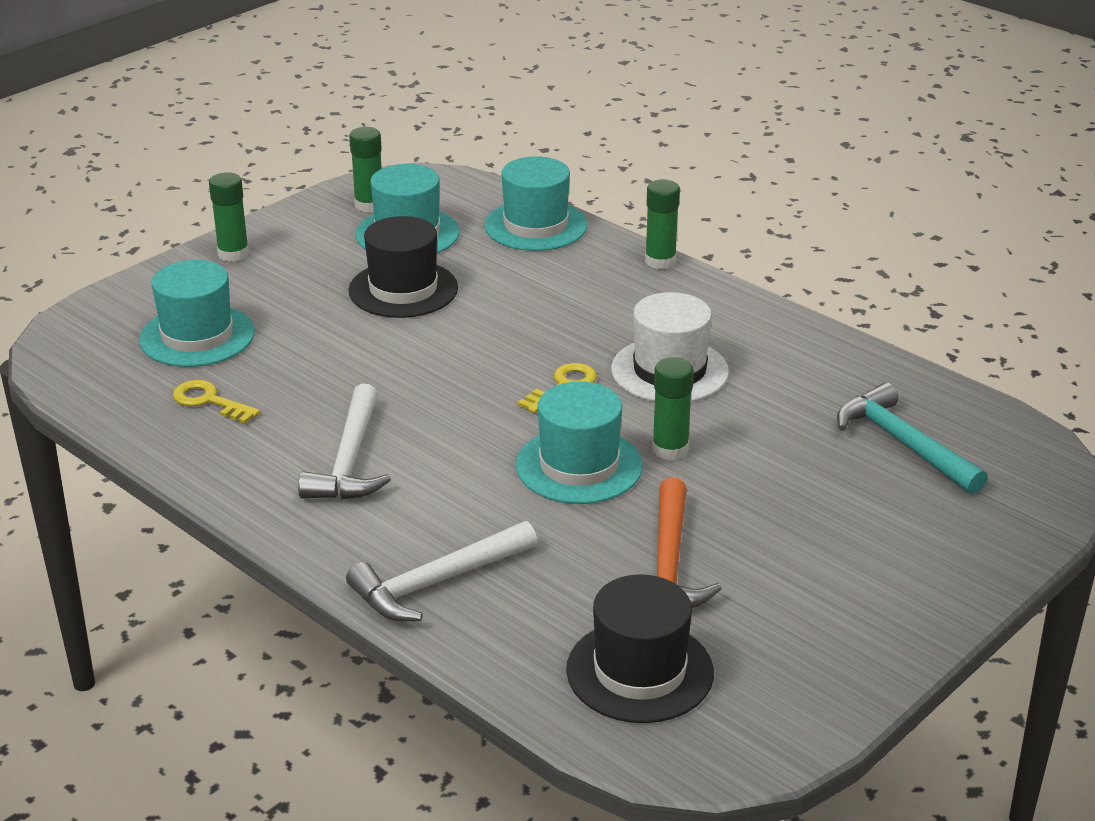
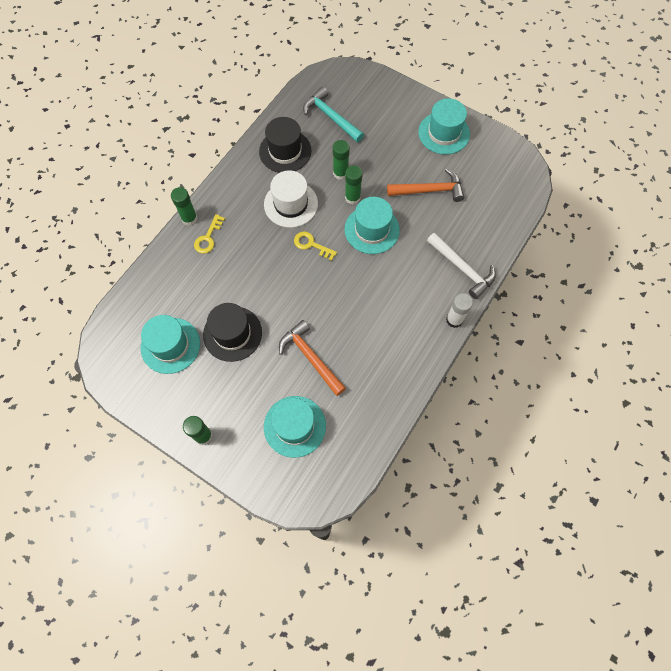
camera: 100 degrees left, 35 degrees up
yellow key [173,380,260,424] -> yellow key moved to [194,214,225,254]
white hammer [298,384,391,500] -> none
green glue stick [349,127,382,213] -> green glue stick moved to [333,140,350,180]
turquoise hat [484,156,587,251] -> turquoise hat moved to [418,98,470,155]
black hat [566,574,714,723] -> black hat moved to [259,117,311,173]
turquoise hammer [837,383,988,494] -> turquoise hammer turned 90 degrees clockwise [303,87,364,142]
none -> orange hammer [279,320,346,396]
none -> white glue stick [446,293,473,328]

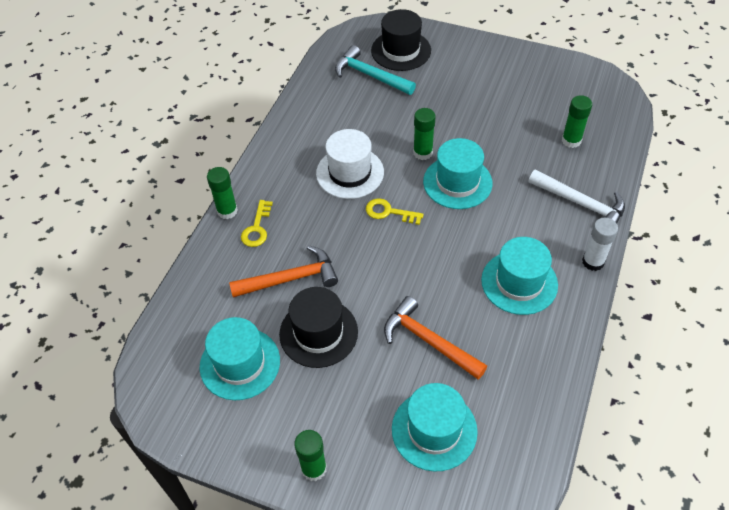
camera: 10 degrees left, 15 degrees down
black hat [259,117,311,173] -> black hat moved to [371,9,431,71]
green glue stick [333,140,350,180] -> green glue stick moved to [562,95,592,148]
orange hammer [387,168,464,202] -> orange hammer moved to [229,245,338,297]
turquoise hat [418,98,470,155] -> turquoise hat moved to [481,237,558,315]

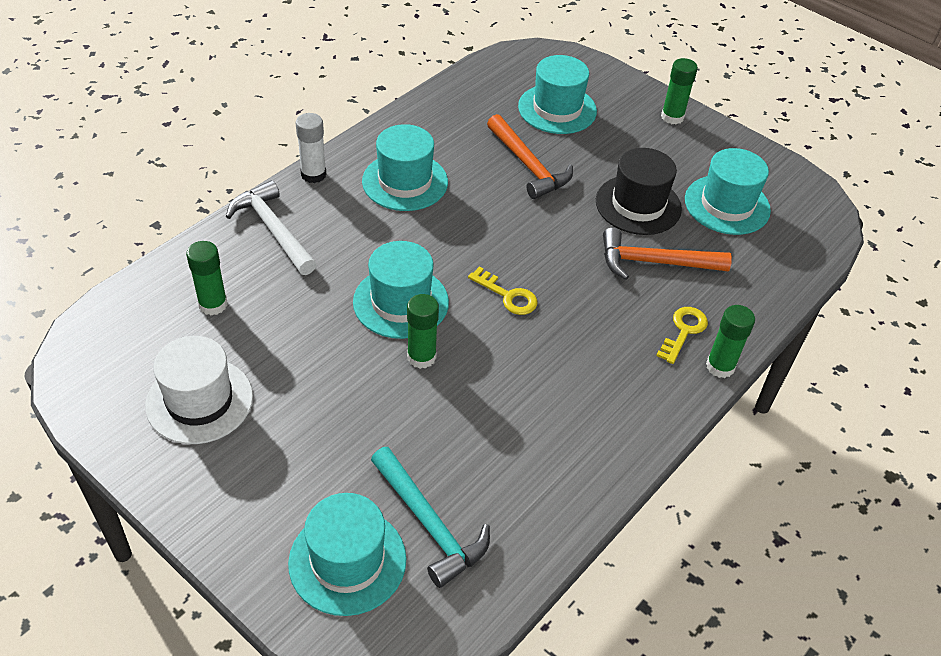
camera: 165 degrees left, 5 degrees down
white hat [316,129,384,199] -> white hat moved to [145,336,253,444]
black hat [371,9,431,71] -> turquoise hat [288,493,406,616]

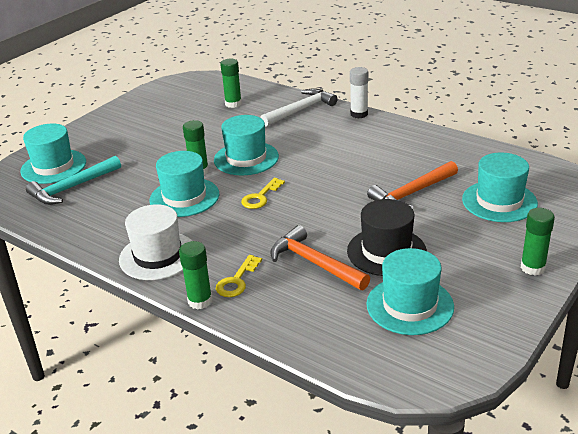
camera: 90 degrees right, 15 degrees down
white hat [145,336,253,444] -> white hat moved to [119,204,192,280]
turquoise hat [362,124,448,211] -> turquoise hat moved to [150,151,219,217]
orange hammer [603,228,732,280] -> orange hammer turned 45 degrees counterclockwise [270,225,370,290]
yellow key [656,307,708,364] -> yellow key turned 90 degrees clockwise [216,255,262,297]

